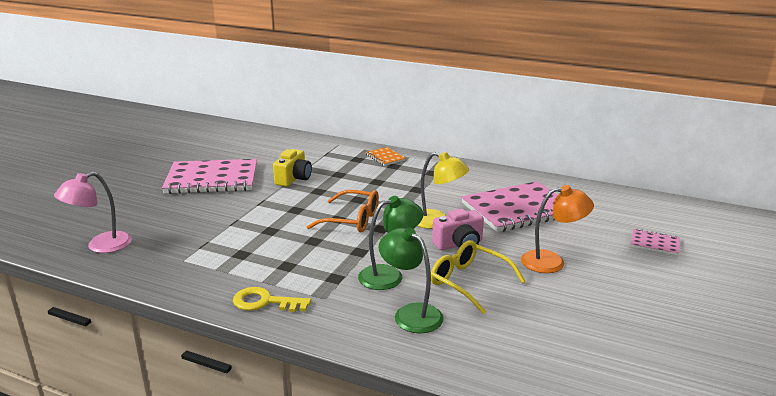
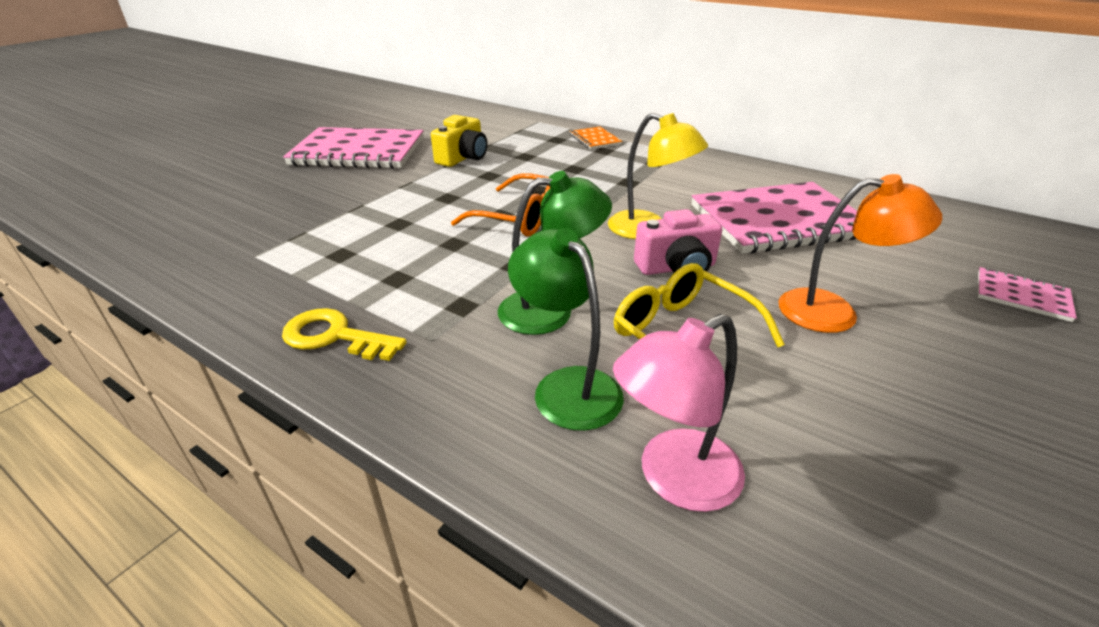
camera: 10 degrees right, 10 degrees up
pink lamp [54,172,132,253] -> pink lamp moved to [613,314,745,512]

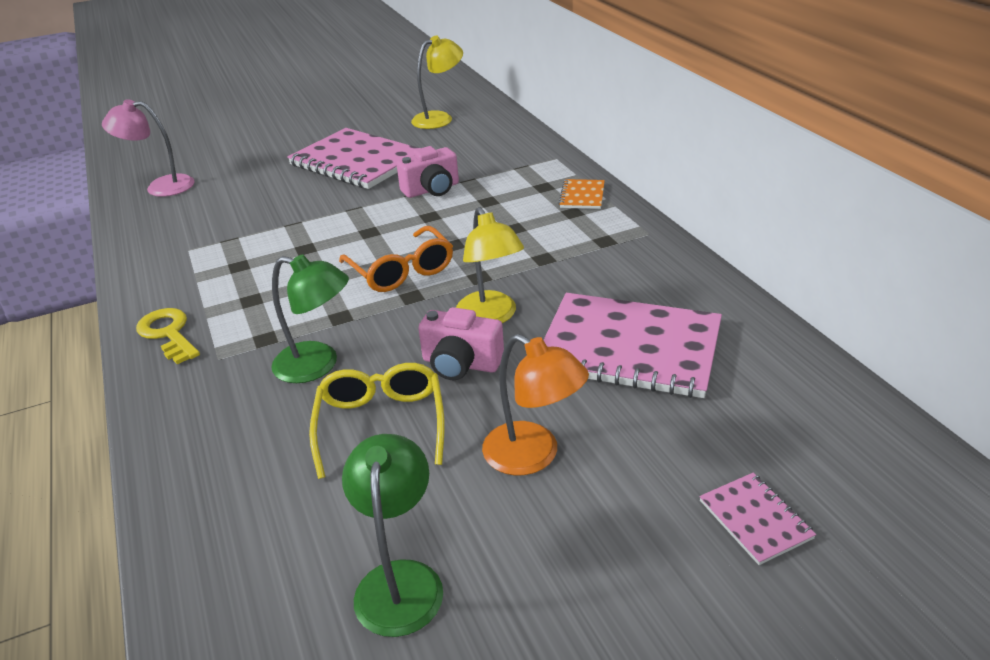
camera: 35 degrees right, 0 degrees up
yellow camera [431,115,487,167] -> pink camera [396,146,459,198]
green lamp [508,228,624,431] -> green lamp moved to [342,434,443,637]
pink lamp [613,314,745,512] -> pink lamp moved to [102,99,195,197]
none -> yellow lamp [411,36,463,129]

